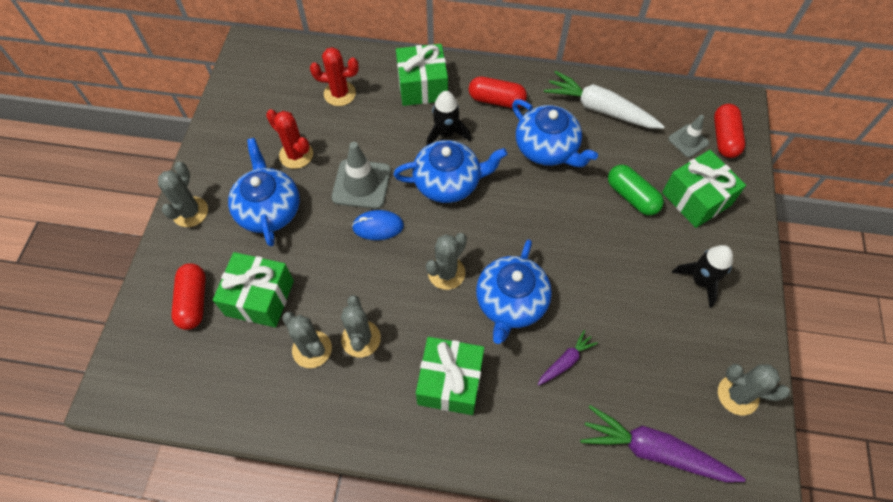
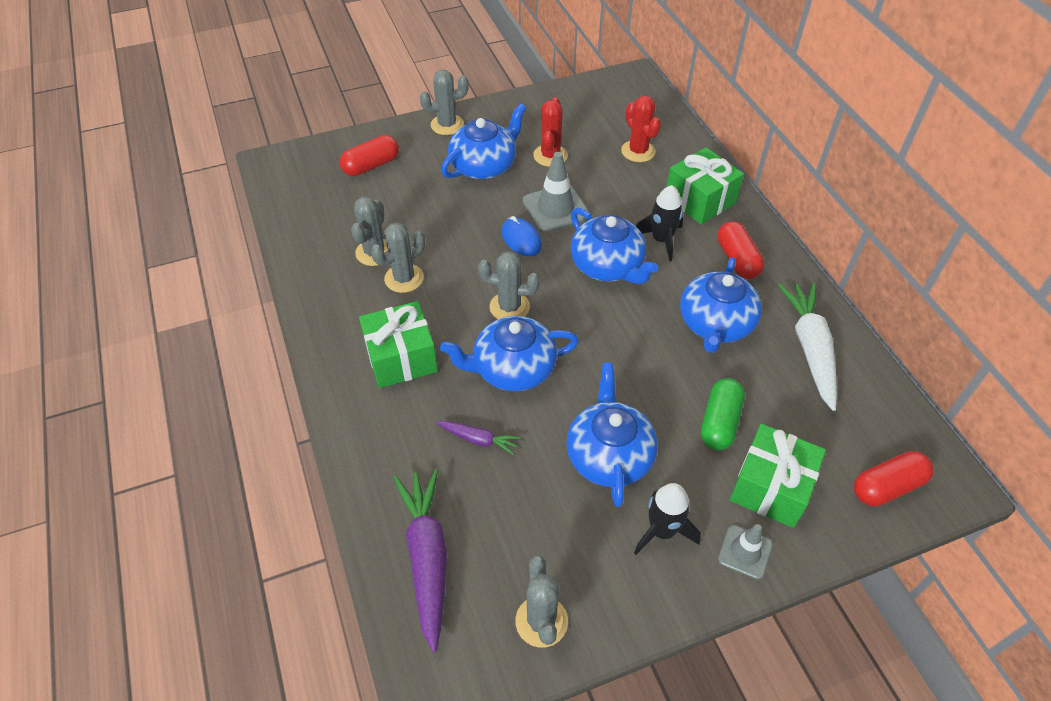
camera: 60 degrees right, 10 degrees down
green gift [213,252,294,328] -> none
grey traffic cone [668,115,709,157] -> grey traffic cone moved to [718,524,773,579]
none -> blue teapot [567,363,658,507]

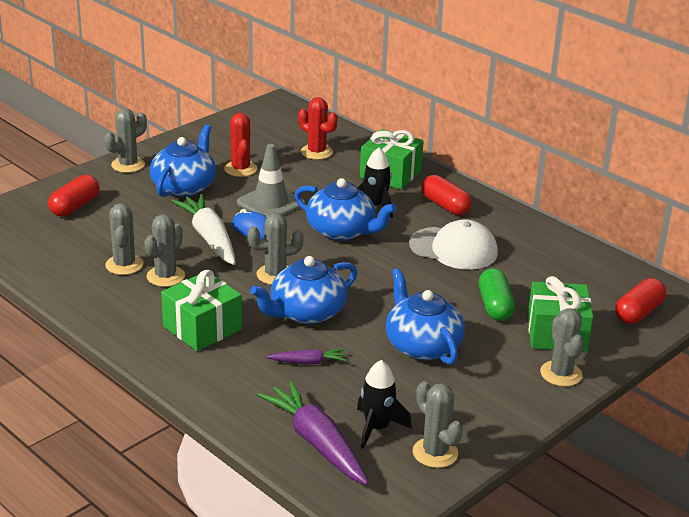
camera: 25 degrees left, 20 degrees down
black rocket [634,483,701,555] -> black rocket moved to [357,360,412,449]
blue teapot [680,257,762,353] -> white cap [409,219,498,270]
grey traffic cone [718,524,773,579] -> grey cactus [540,308,584,386]
white carrot [778,283,837,411] -> white carrot moved to [172,194,236,265]

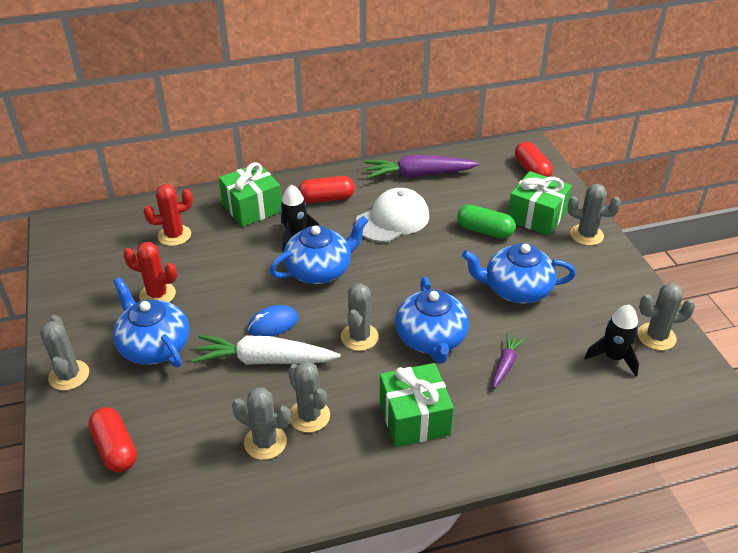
camera: 60 degrees left, 10 degrees up
grey traffic cone [237,144,305,217] -> none
purple carrot [257,380,369,485] -> purple carrot moved to [364,155,479,178]

